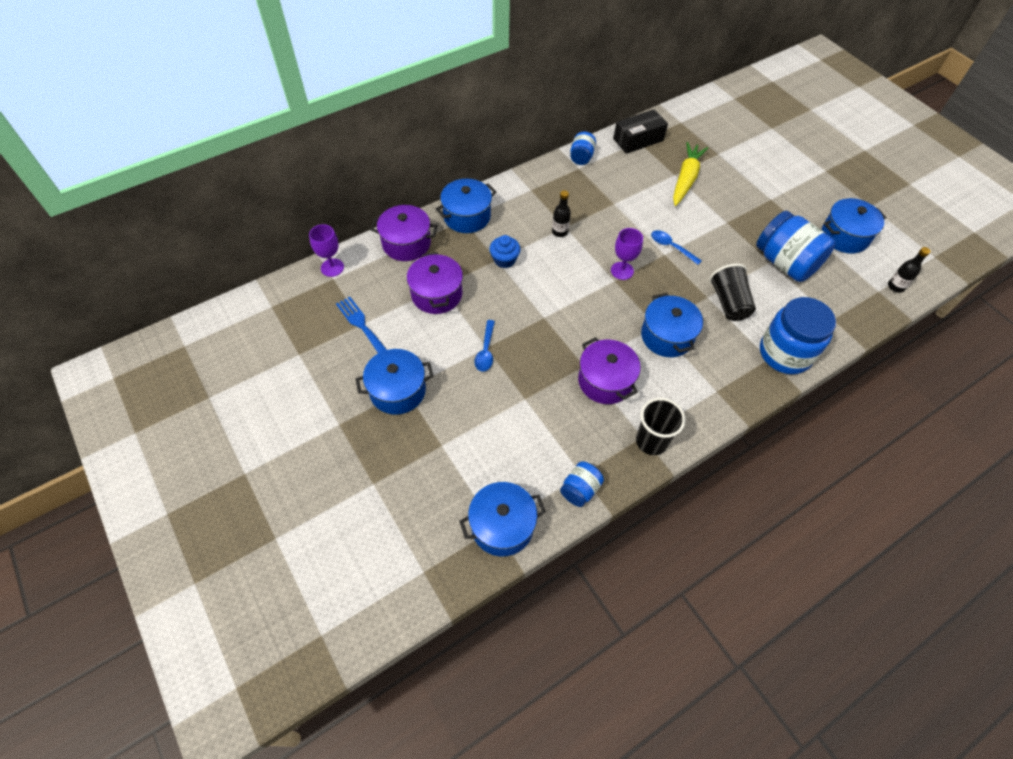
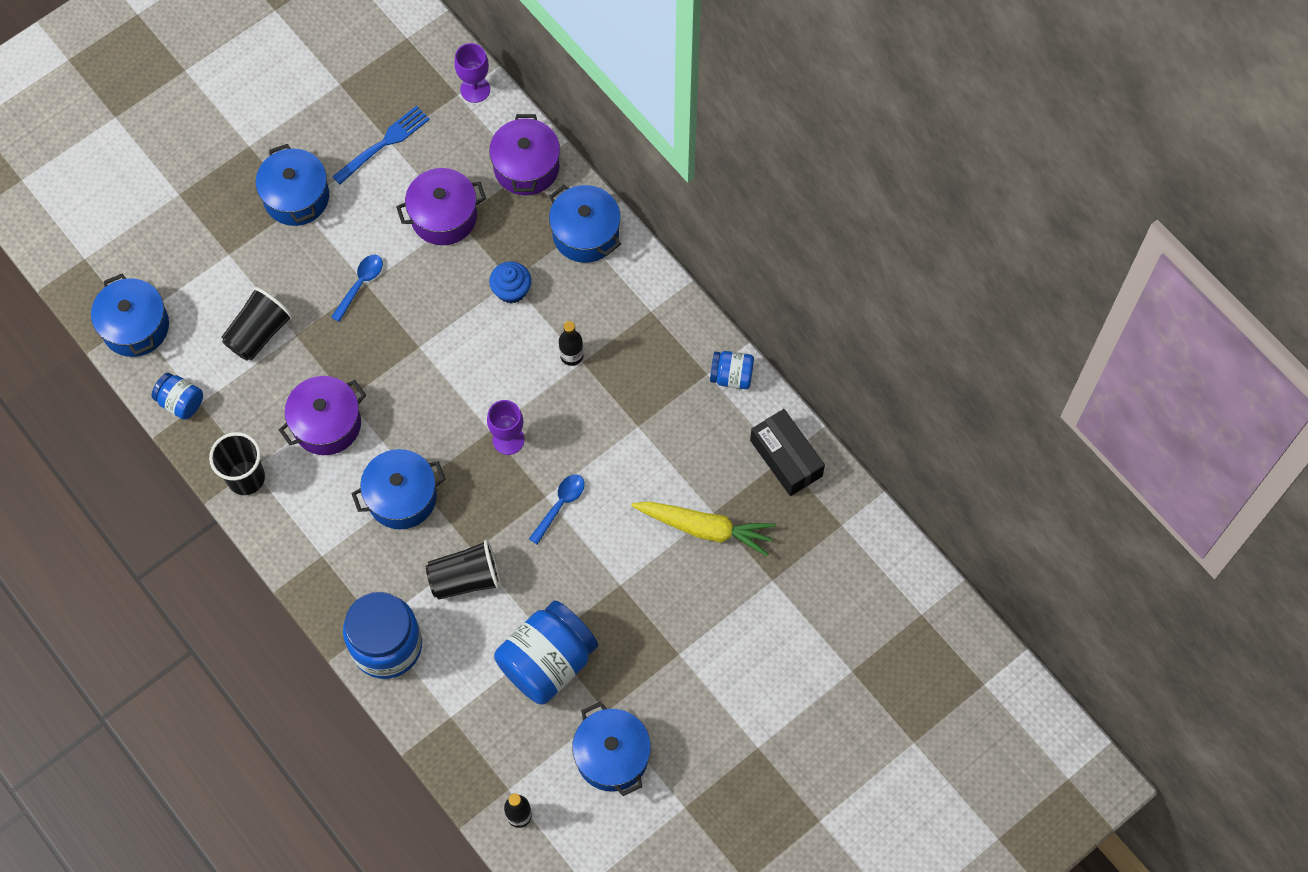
camera: 85 degrees right, 10 degrees up
blue spoon [474,320,495,372] -> blue spoon turned 120 degrees clockwise [331,255,383,322]
none -> black cup [222,287,293,361]

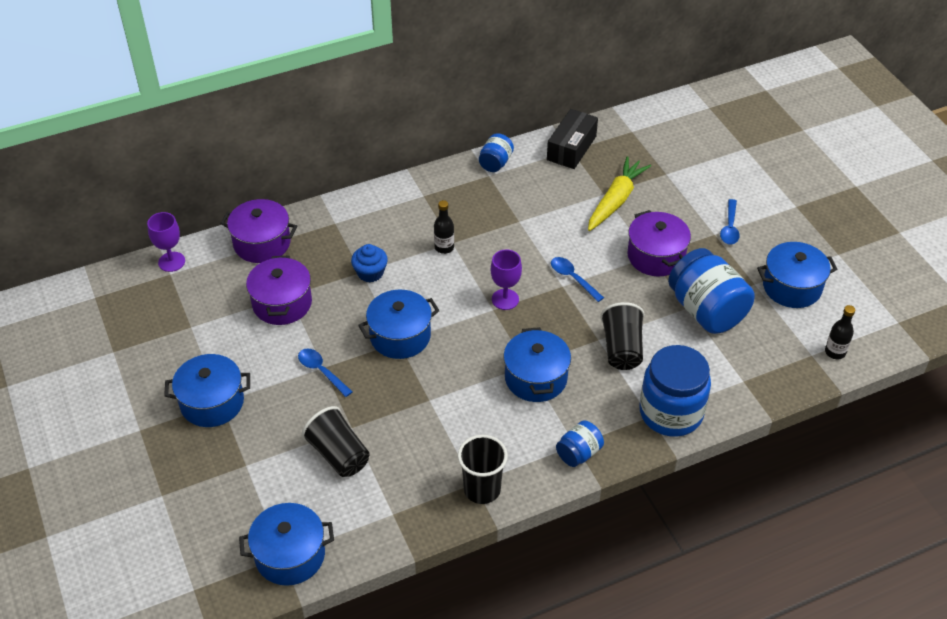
camera: 75 degrees left, 20 degrees down
blue jar [152,373,203,420] -> blue jar moved to [556,420,604,467]
purple pot [279,376,366,455] -> purple pot moved to [627,210,691,277]
blue fork [332,106,430,184] -> none
blue pot [549,185,621,263] -> blue pot moved to [358,290,440,359]
black box [750,409,825,496] -> black box turned 45 degrees counterclockwise [547,109,598,169]
none -> blue spoon [720,199,740,244]

